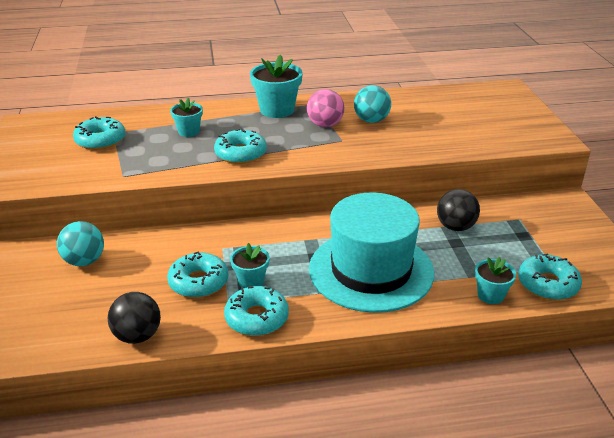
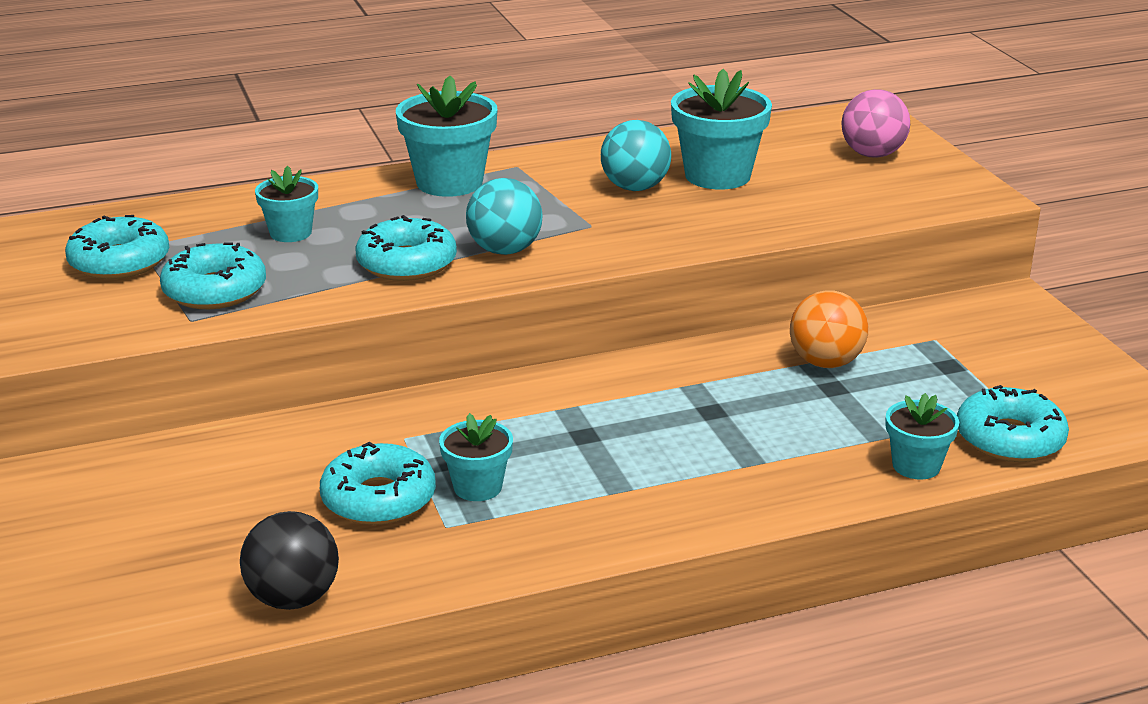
camera: 10 degrees left, 5 degrees down
turquoise ball [57,221,104,266] -> turquoise ball moved to [466,178,542,255]
turquoise donut [224,286,289,336] -> turquoise donut moved to [160,242,266,309]
pink ball [307,89,344,127] -> pink ball moved to [841,89,910,158]
turquoise hat [309,192,434,313] -> none
black ball [437,189,480,231] -> orange ball [790,290,868,368]
none -> turquoise flower pot [671,69,772,190]

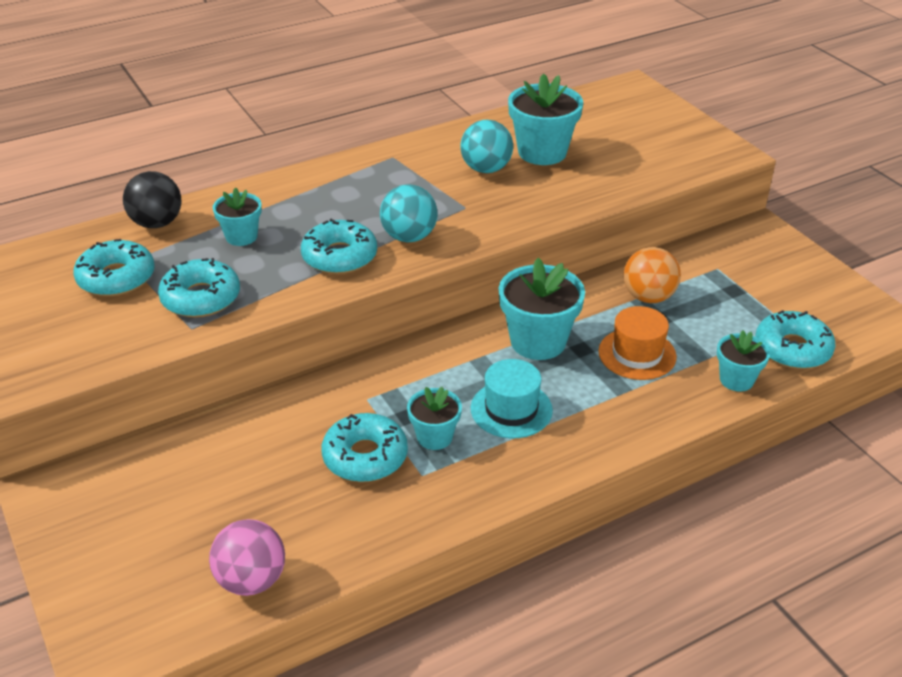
camera: 10 degrees left, 10 degrees up
black ball [240,511,339,610] -> black ball moved to [123,171,181,228]
turquoise flower pot [396,76,498,197] -> turquoise flower pot moved to [499,258,585,360]
pink ball [841,89,910,158] -> pink ball moved to [209,519,285,596]
none -> turquoise hat [471,359,553,438]
none -> orange hat [598,306,677,380]

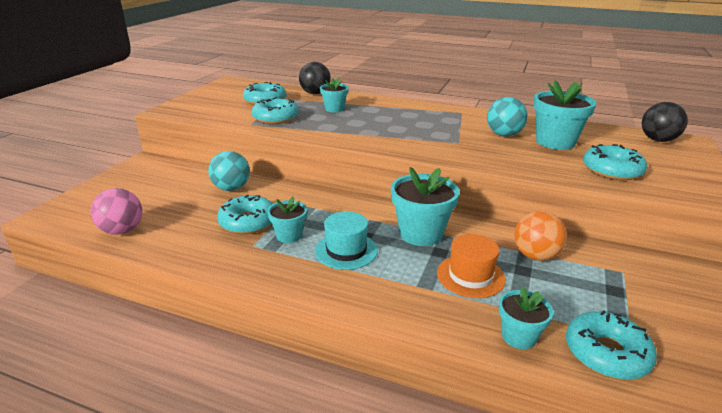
camera: 50 degrees right, 10 degrees down
turquoise donut [301,219,377,274] -> turquoise donut moved to [583,144,647,180]
turquoise ball [380,184,438,243] -> turquoise ball moved to [208,151,250,191]
none -> black ball [642,102,688,142]

